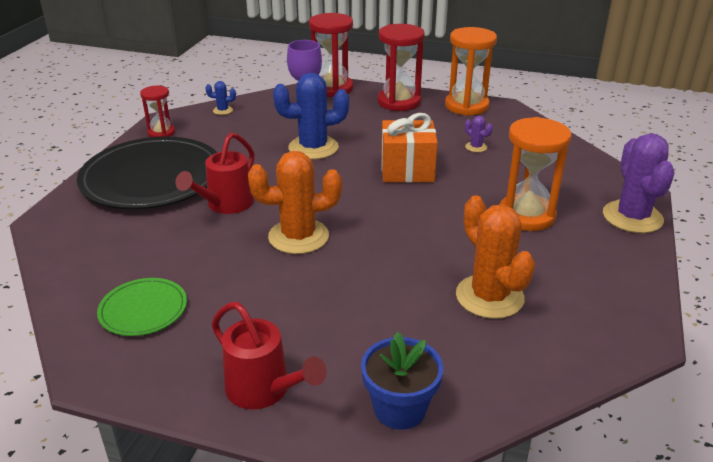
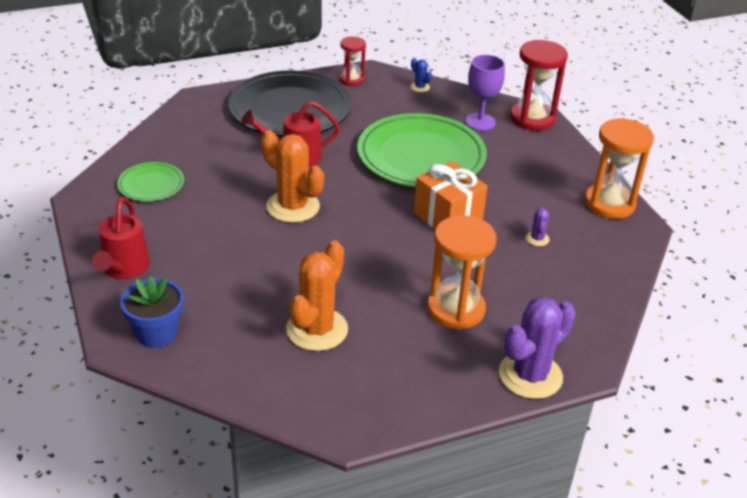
camera: 50 degrees right, 5 degrees up
blue cactus [273,73,349,160] -> green plate [357,113,487,187]
red hourglass [378,24,425,111] -> none

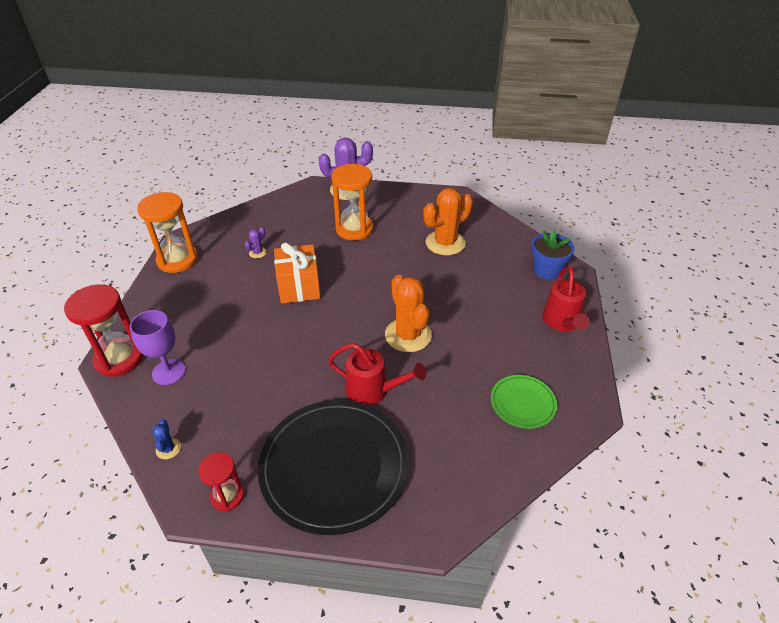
camera: 150 degrees left, 5 degrees up
red watering can [92,197,150,279] -> red watering can turned 150 degrees clockwise [542,266,590,331]
green plate [357,113,487,187] -> none

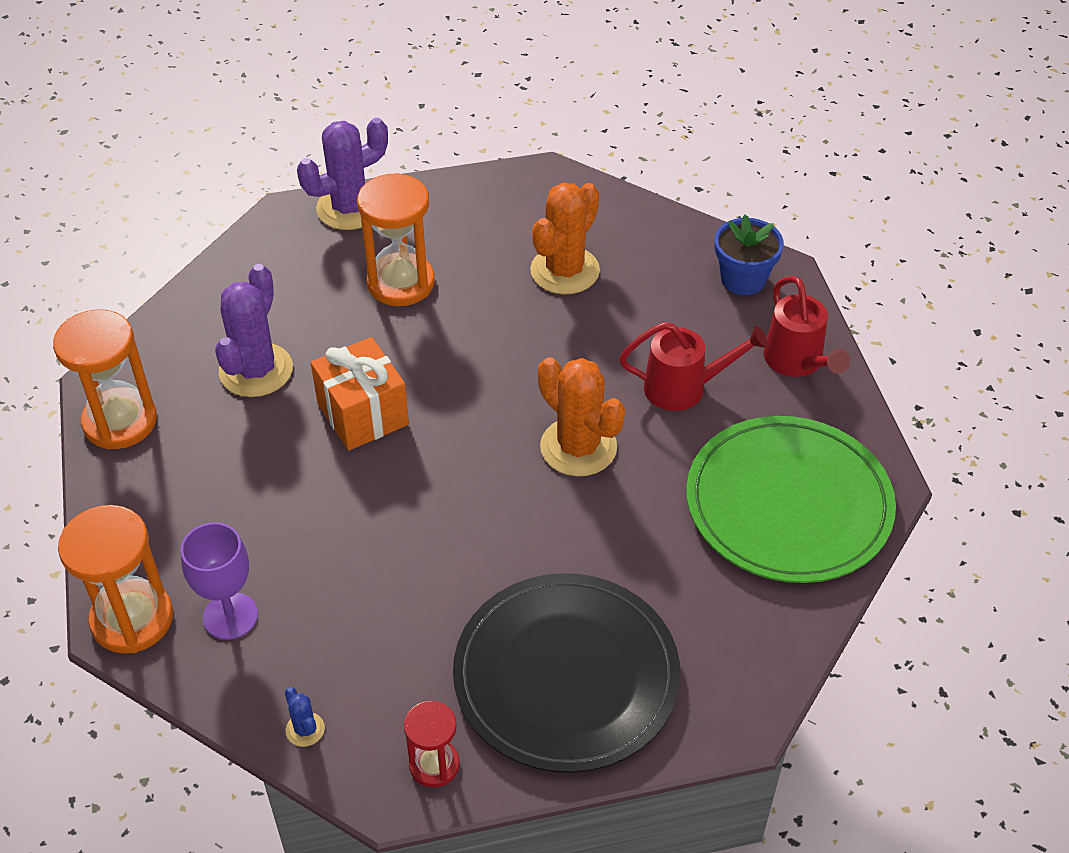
camera: 20 degrees left, 5 degrees up
red hourglass [64,284,144,377] -> orange hourglass [58,505,173,654]
purple cactus [244,227,267,258] -> purple cactus [215,264,293,397], size x2.29
red watering can [328,343,426,406] -> red watering can moved to [619,322,768,411]
green plate [491,375,557,429] -> green plate [686,416,896,583], size x2.08

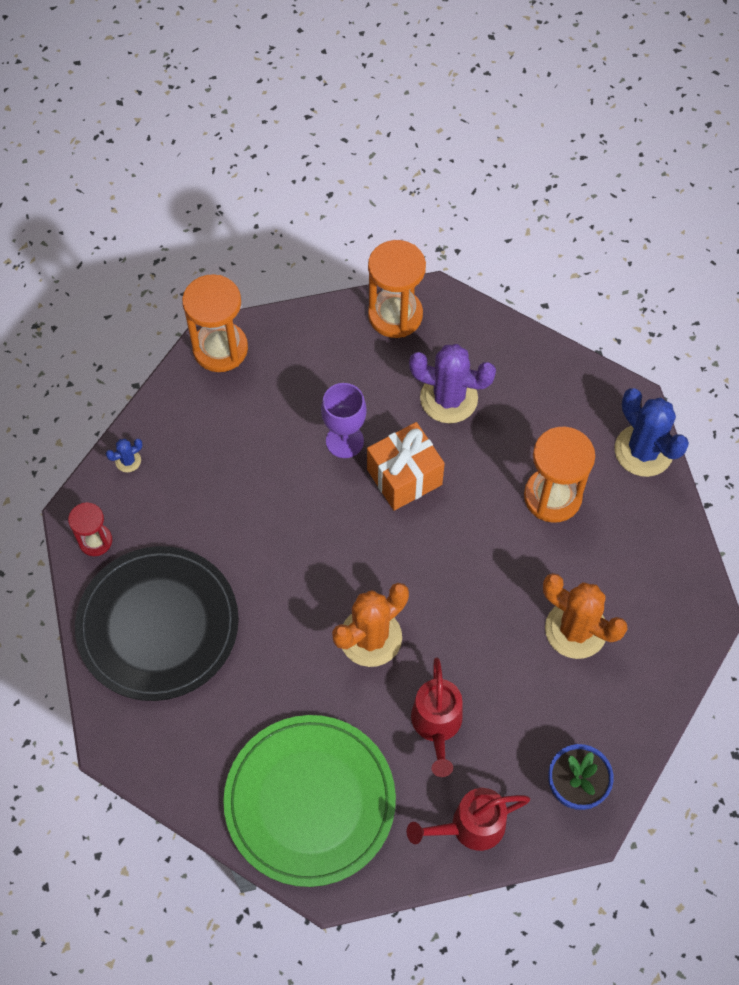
camera: 90 degrees right, 15 degrees up
purple goblet [181,522,258,640] -> purple goblet moved to [321,383,367,458]
purple cactus [297,118,388,230] -> blue cactus [615,388,689,477]

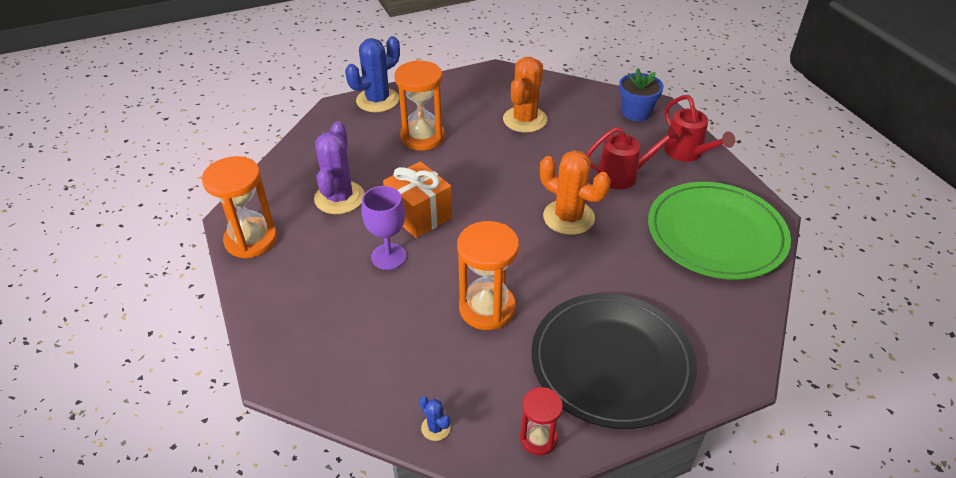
camera: 100 degrees left, 20 degrees down
orange hourglass [182,274,248,372] -> orange hourglass moved to [457,221,519,330]

